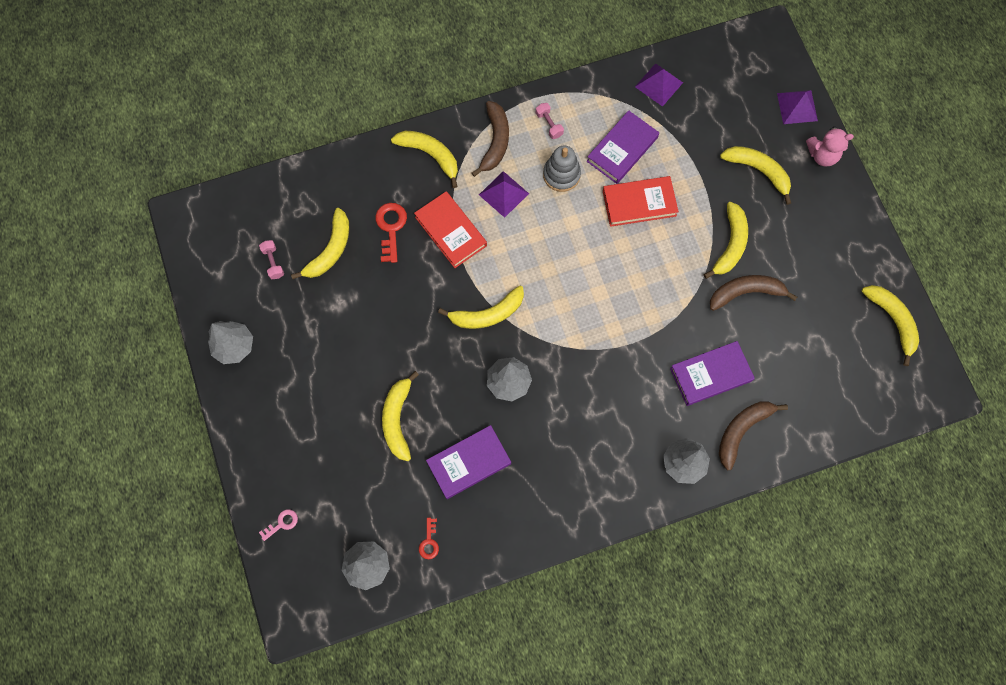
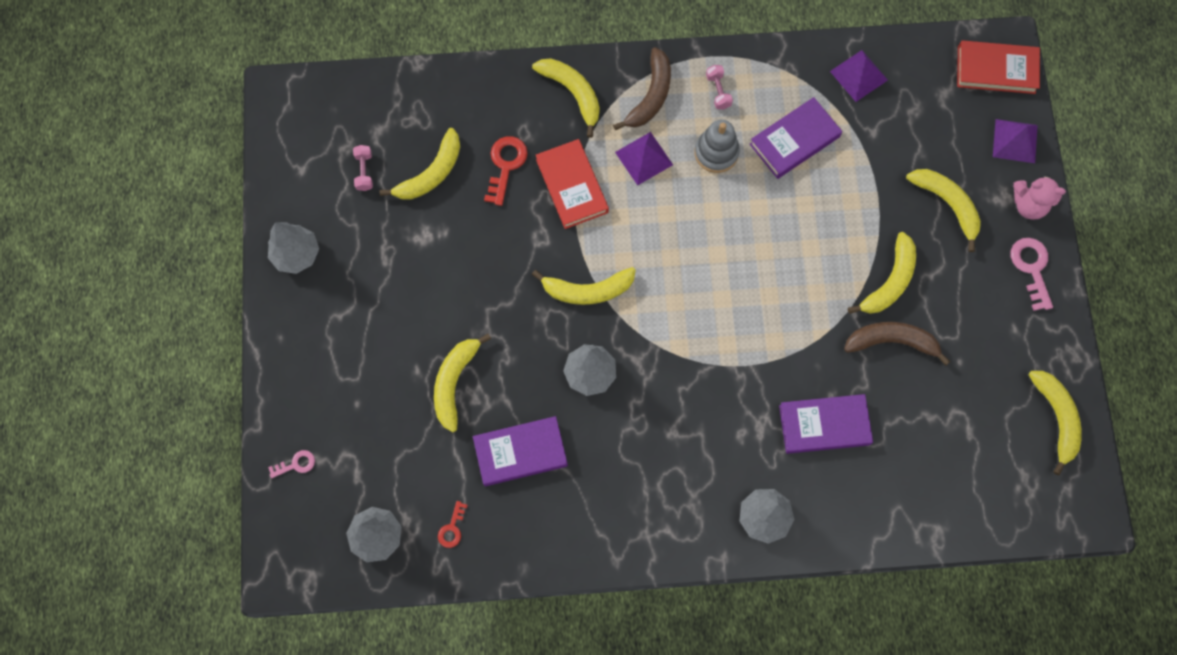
camera: 15 degrees right, 0 degrees up
red book [603,176,679,227] -> red book moved to [957,40,1040,94]
brown banana [719,401,788,470] -> none
none -> pink key [1011,238,1053,311]

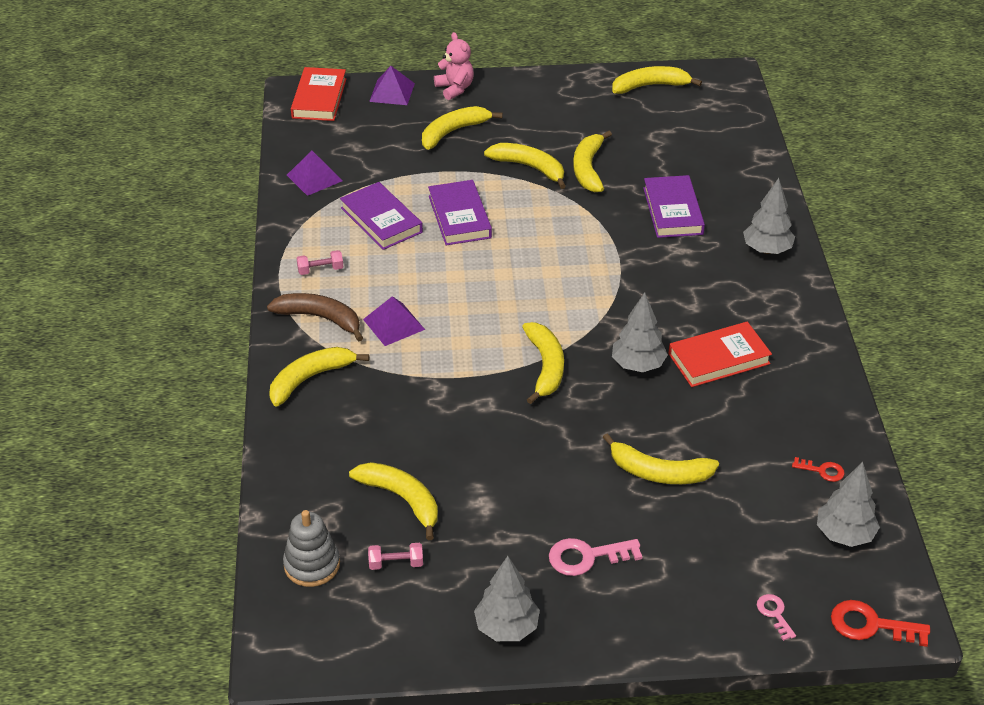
camera: 90 degrees left, 30 degrees down
purple book [473,416,568,486] -> purple book moved to [428,180,492,245]
red key [484,136,528,206] -> red key moved to [831,600,930,647]
red book [536,139,609,229] -> red book moved to [668,322,772,387]
grey stacking toy [695,120,740,173] -> grey stacking toy moved to [283,510,340,587]
brown banana [844,322,950,365] -> yellow banana [573,131,612,192]
pink key [1011,238,1053,311] -> pink key moved to [549,538,642,576]
pink teddy bear [1013,174,1066,220] -> pink teddy bear turned 45 degrees counterclockwise [434,32,474,100]

